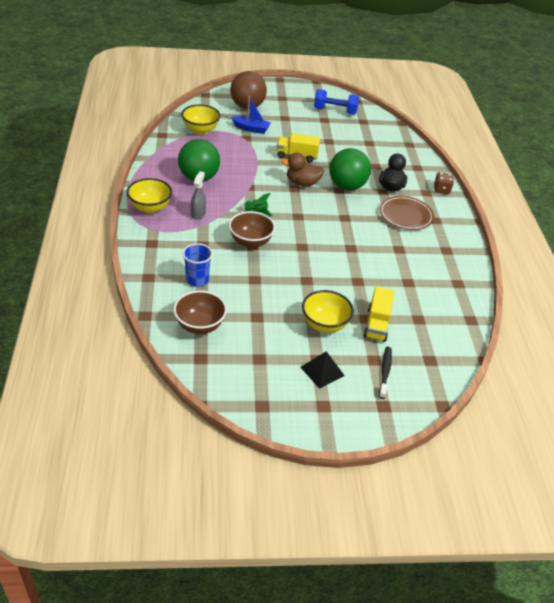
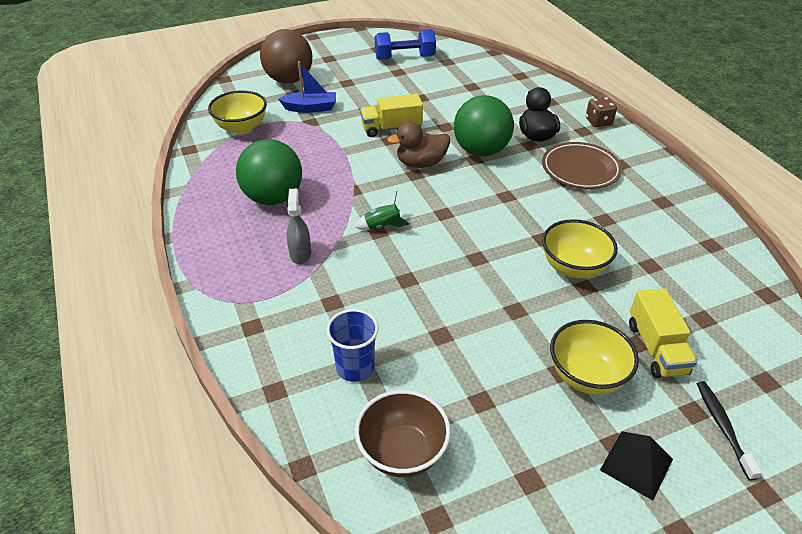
camera: 15 degrees left, 0 degrees up
yellow bowl [127,178,172,213] -> yellow bowl moved to [542,219,618,278]
brown bowl [229,211,275,248] -> none

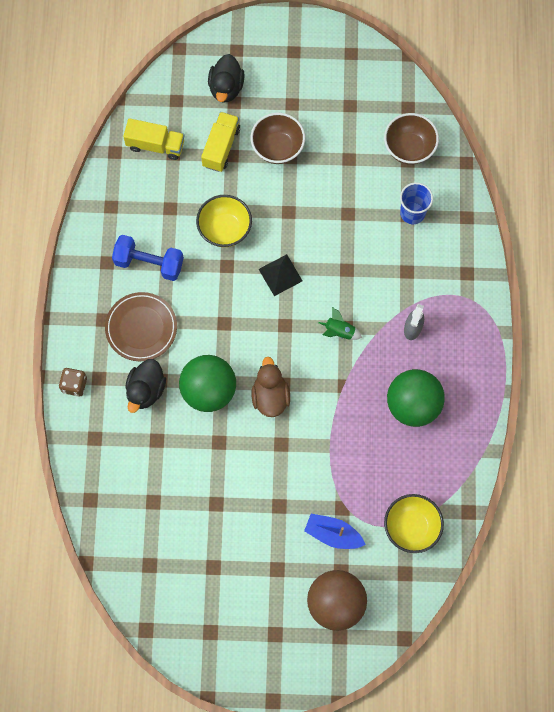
camera: 155 degrees left, 30 degrees up
yellow truck [360,94,423,137] -> yellow truck moved to [123,118,185,160]
blue dumbbell [375,29,436,60] -> blue dumbbell moved to [112,235,184,281]
brown duck [387,122,450,168] -> brown duck turned 105 degrees counterclockwise [252,357,290,417]
yellow bowl [550,320,639,395] -> brown bowl [251,113,305,164]
black pyramid [600,431,673,500] -> black pyramid moved to [259,254,303,296]
black toothbrush [697,381,762,481] -> black duck [208,54,245,103]

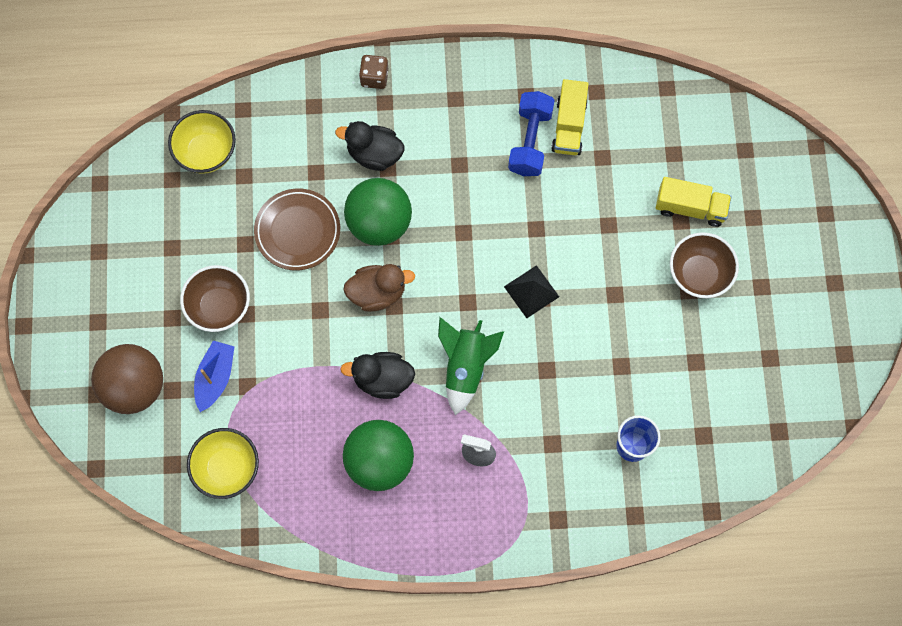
camera: 85 degrees right, 0 degrees up
brown plate [105,292,177,361] -> brown plate moved to [254,189,340,270]
yellow truck [123,118,185,160] -> yellow truck moved to [551,79,588,155]
yellow bowl [196,195,252,247] -> yellow bowl moved to [168,110,236,174]
black duck [208,54,245,103] -> black duck moved to [340,352,415,399]
green rocket [319,307,362,340] -> green rocket [438,317,504,415], size x1.77
brown bowl [384,113,439,165] -> brown bowl moved to [180,265,250,332]

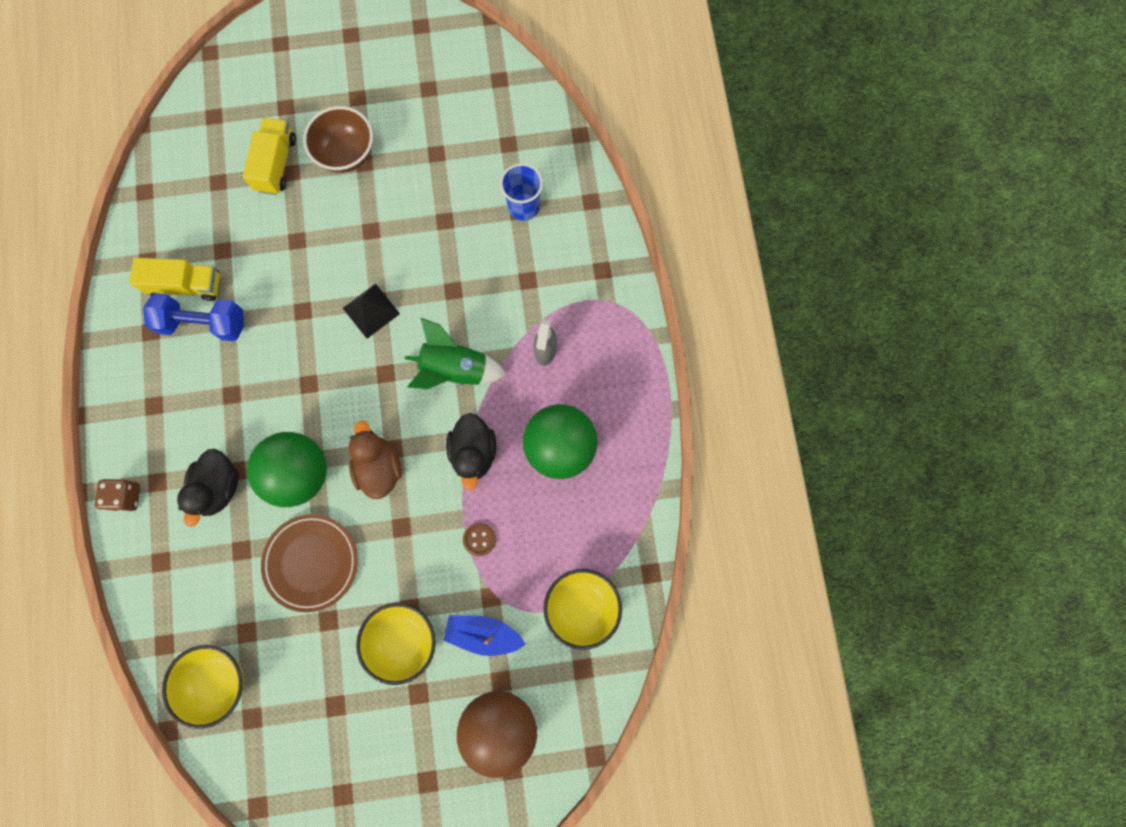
camera: 95 degrees left, 5 degrees up
brown bowl [180,265,250,332] -> yellow bowl [356,603,436,685]
none -> brown button [463,523,496,556]

